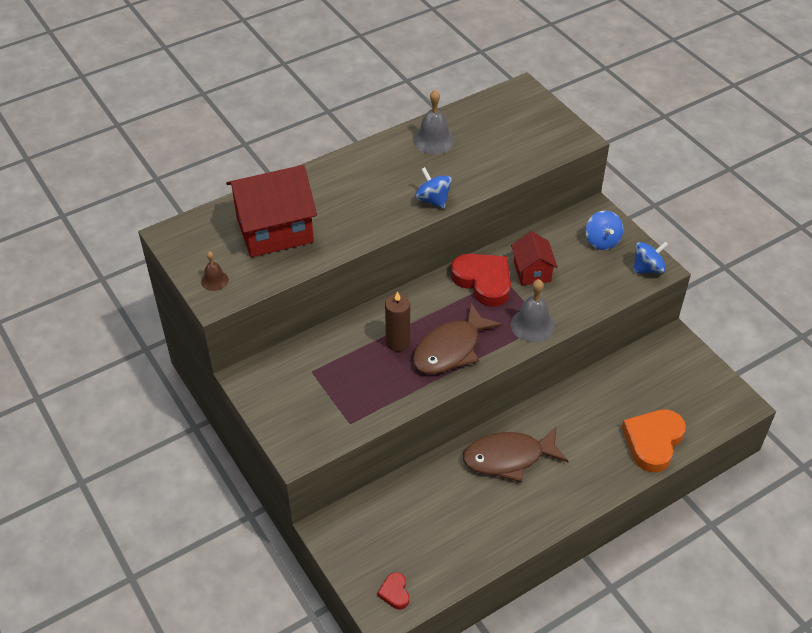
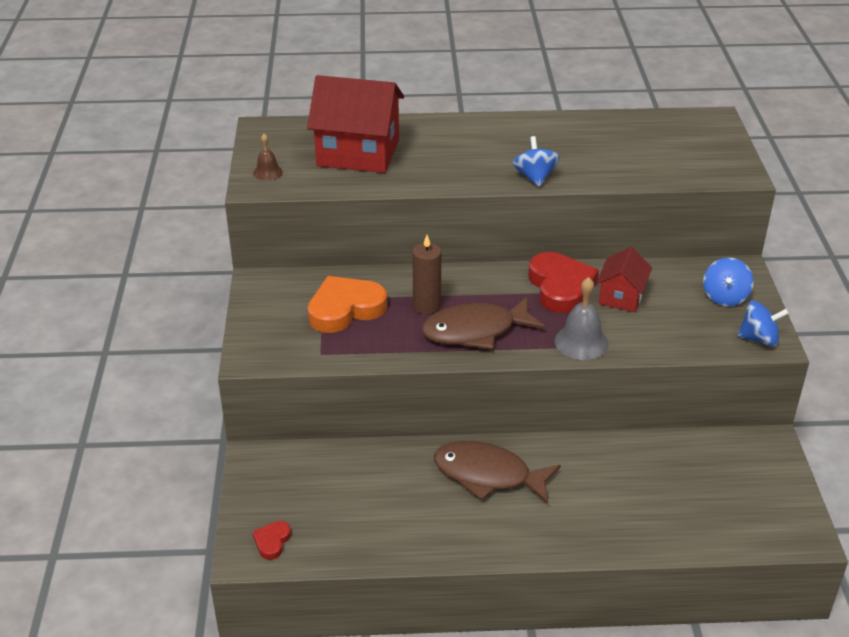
camera: 30 degrees right, 10 degrees down
grey bell [413,90,455,154] -> none
orange heart [622,409,686,472] -> orange heart moved to [308,276,387,333]

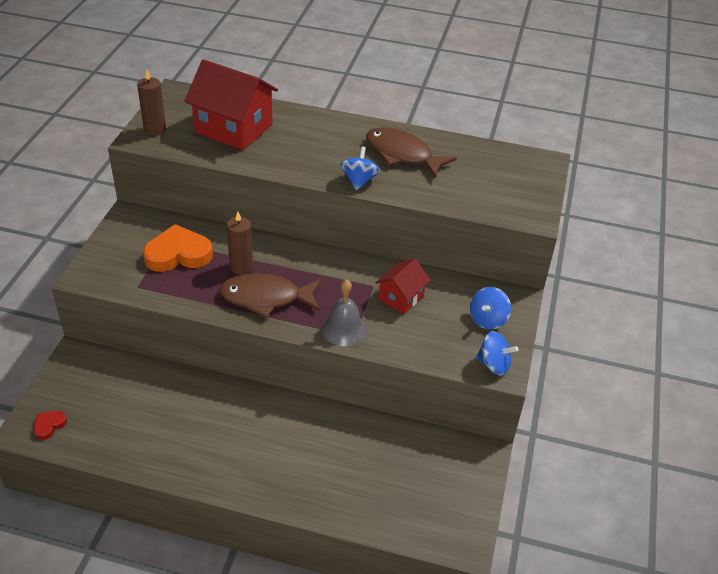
camera: 15 degrees right, 5 degrees up
brown bell [253,134,283,181] -> brown candle [137,70,166,136]
brown fish [434,441,561,504] -> brown fish moved to [366,127,457,178]
red heart [528,252,599,313] -> none

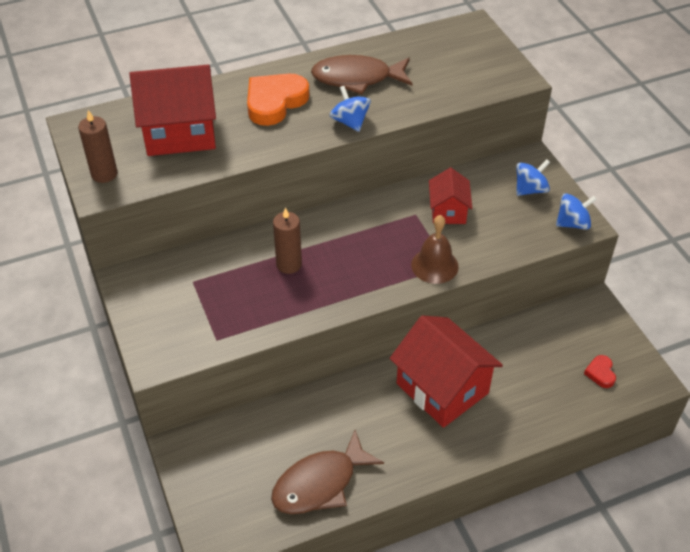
camera: 35 degrees left, 5 degrees up
red heart [34,411,67,440] -> red heart moved to [584,355,616,388]
orange heart [143,224,213,272] -> orange heart moved to [247,74,309,126]
brown fish [219,273,321,318] -> brown fish moved to [271,430,384,514]
grey bell [322,279,367,346] -> brown bell [411,215,459,284]
blue spinning top [470,287,511,330] -> blue spinning top turned 120 degrees counterclockwise [516,159,550,196]
none -> red house [390,315,503,428]

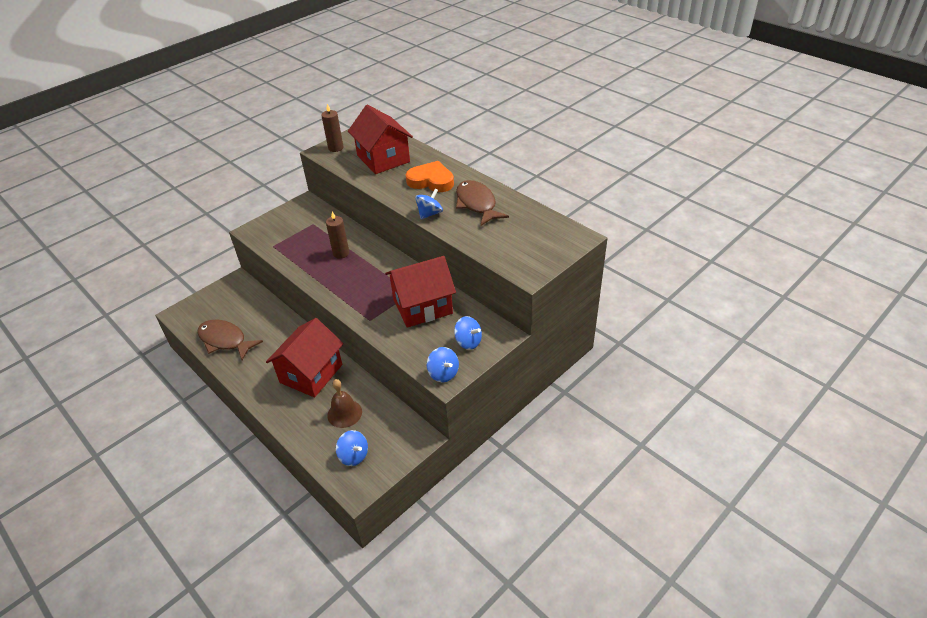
camera: 70 degrees right, 5 degrees down
brown bell [411,215,459,284] -> brown bell moved to [327,379,362,428]
red house [429,168,472,224] -> red house [385,256,456,328], size x1.83
red heart [584,355,616,388] -> blue spinning top [336,430,368,466]

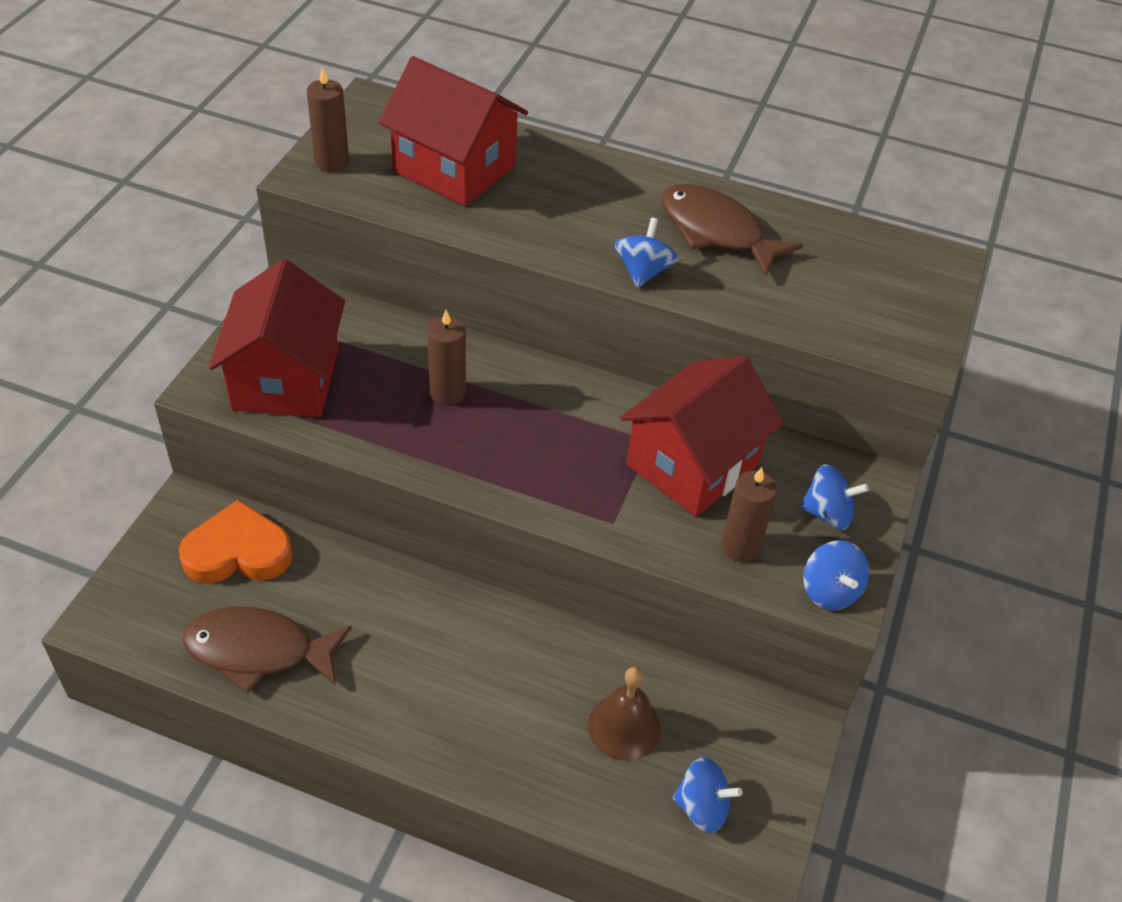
camera: 30 degrees left, 5 degrees up
red house [266,318,343,398] -> red house moved to [209,259,345,417]
orange heart [406,161,454,192] -> orange heart moved to [179,499,293,584]
blue spinning top [427,347,459,382] -> blue spinning top turned 45 degrees clockwise [803,540,869,610]
none -> brown candle [721,467,777,562]

